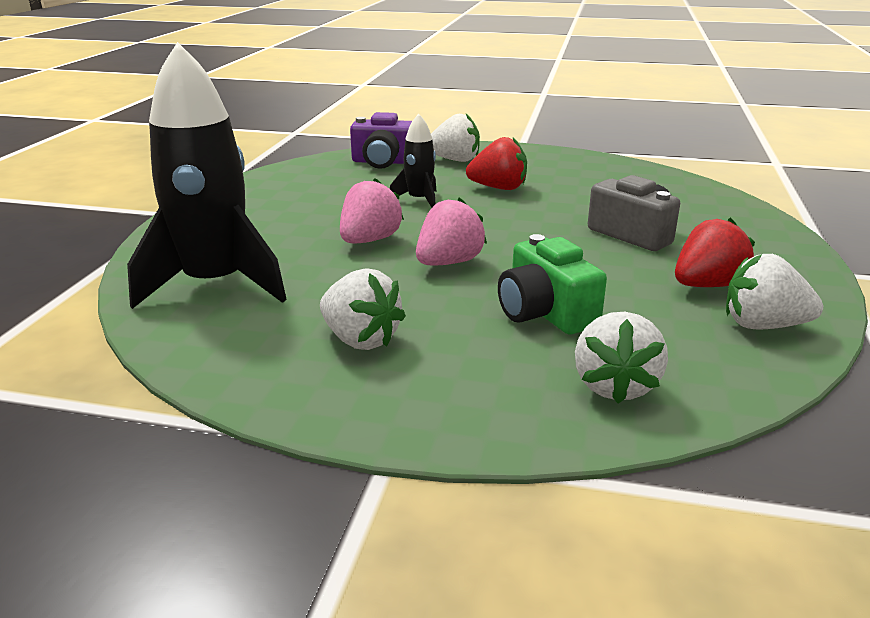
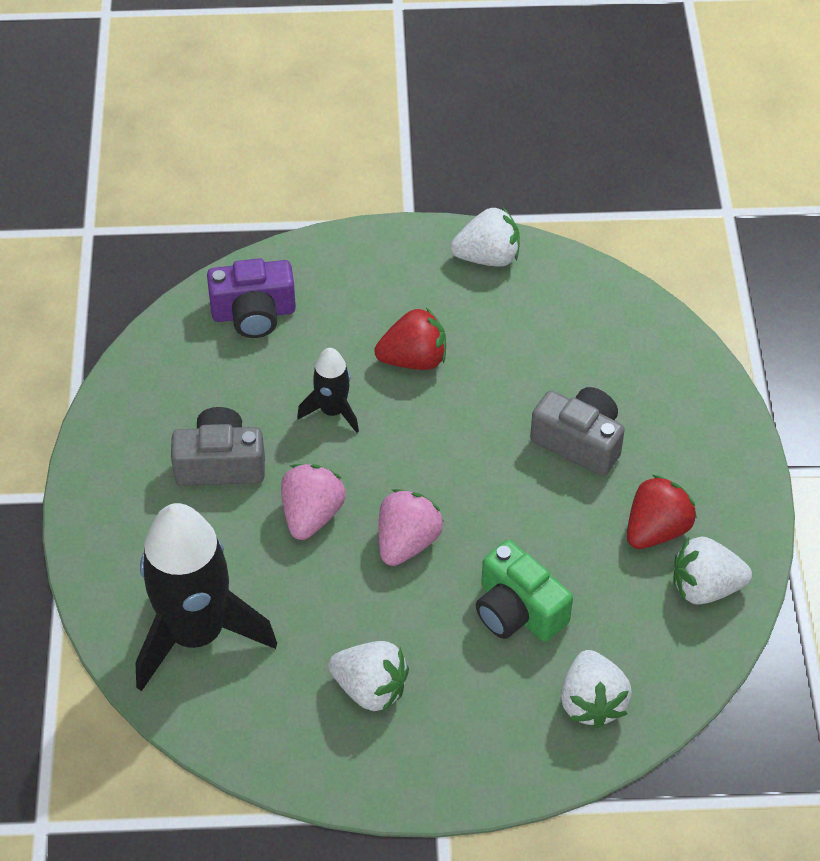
camera: 15 degrees left, 25 degrees up
white strawberry [431,114,480,162] -> white strawberry moved to [450,207,520,267]
none -> grey camera [171,407,265,486]

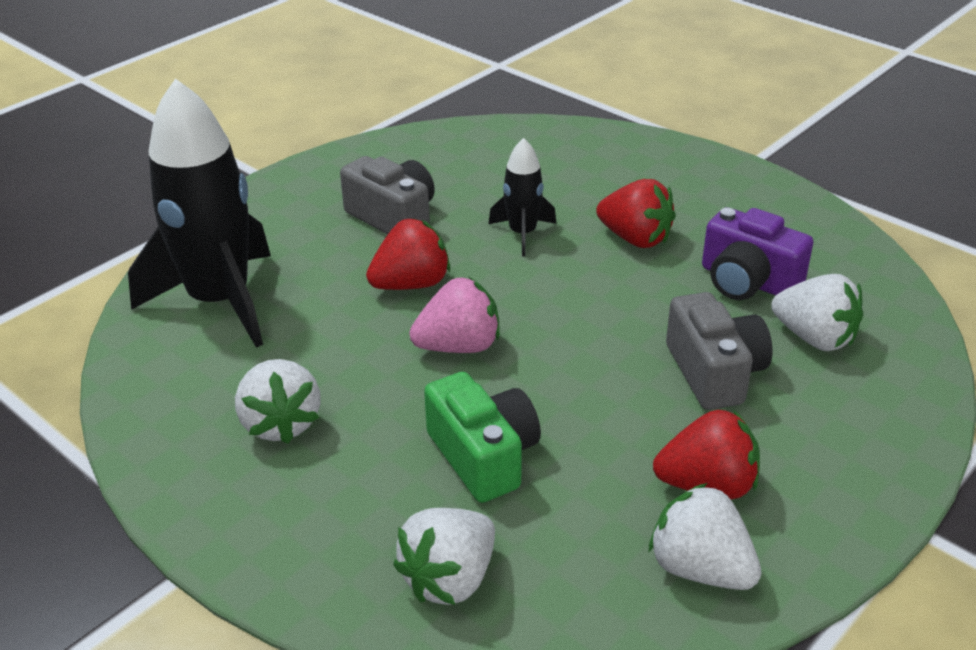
camera: 45 degrees right, 15 degrees down
purple camera [207,258,296,338] -> purple camera moved to [702,207,814,300]
pink strawberry [281,464,346,540] -> red strawberry [366,218,450,290]
white strawberry [450,207,520,267] -> white strawberry moved to [771,274,863,351]
green camera [476,540,573,642] -> green camera turned 150 degrees clockwise [424,372,541,503]

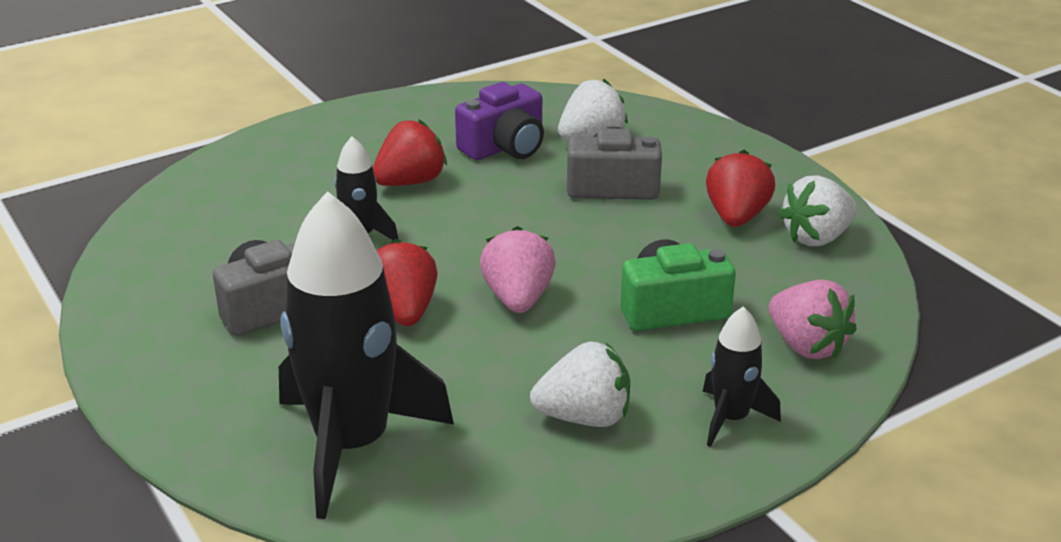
camera: 75 degrees left, 5 degrees down
white strawberry [393,508,495,605] -> pink strawberry [769,280,857,359]
none -> black rocket [703,306,781,447]

